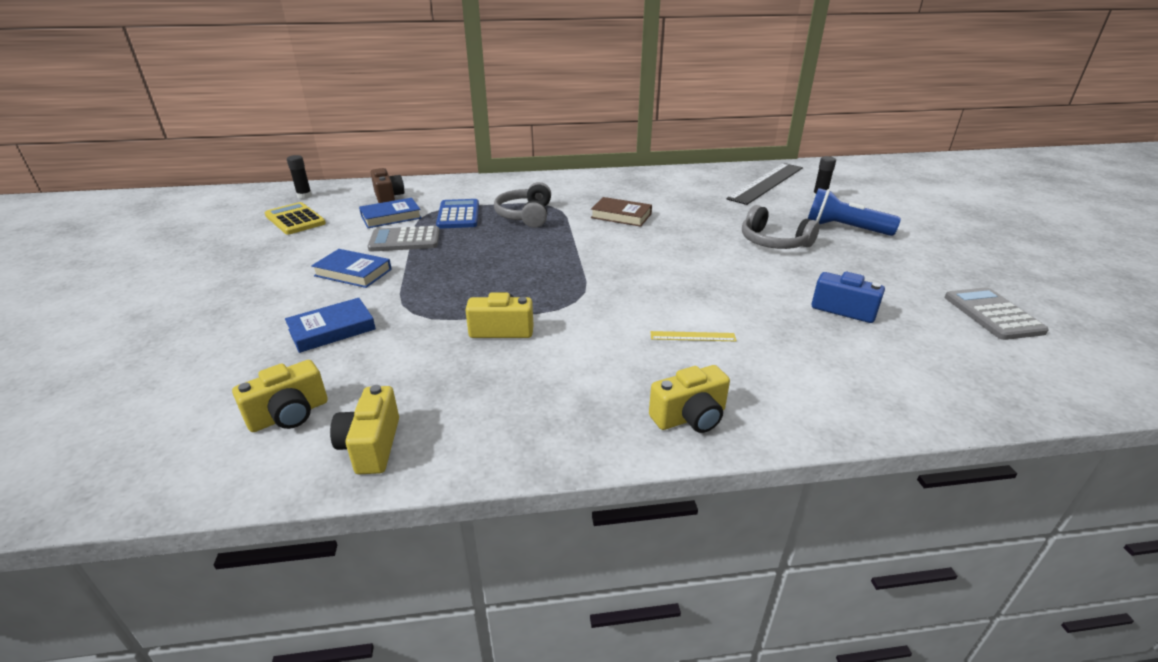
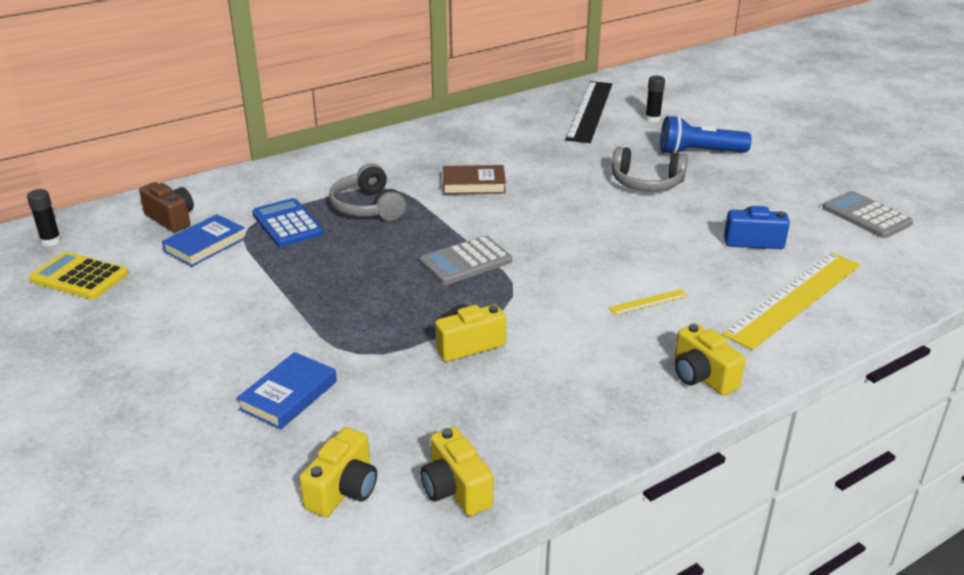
camera: 25 degrees left, 0 degrees up
blue book [311,249,392,288] -> none
grey calculator [367,226,440,252] -> grey calculator moved to [420,236,512,285]
yellow camera [649,365,730,433] -> yellow camera turned 105 degrees clockwise [674,323,746,396]
none -> yellow ruler [722,252,861,350]

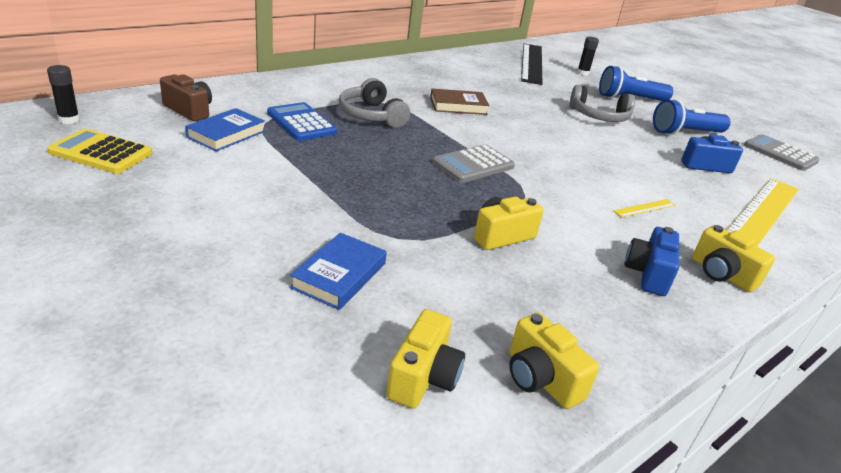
camera: 10 degrees left, 0 degrees up
none -> blue camera [624,227,679,296]
none -> blue flashlight [653,99,730,135]

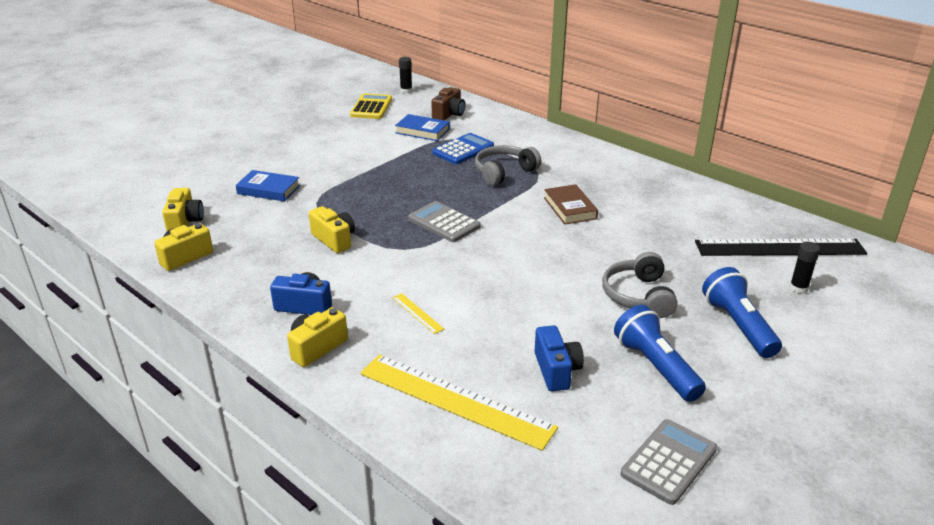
camera: 85 degrees right, 0 degrees up
yellow camera [386,309,465,409] -> yellow camera turned 105 degrees counterclockwise [162,188,204,231]

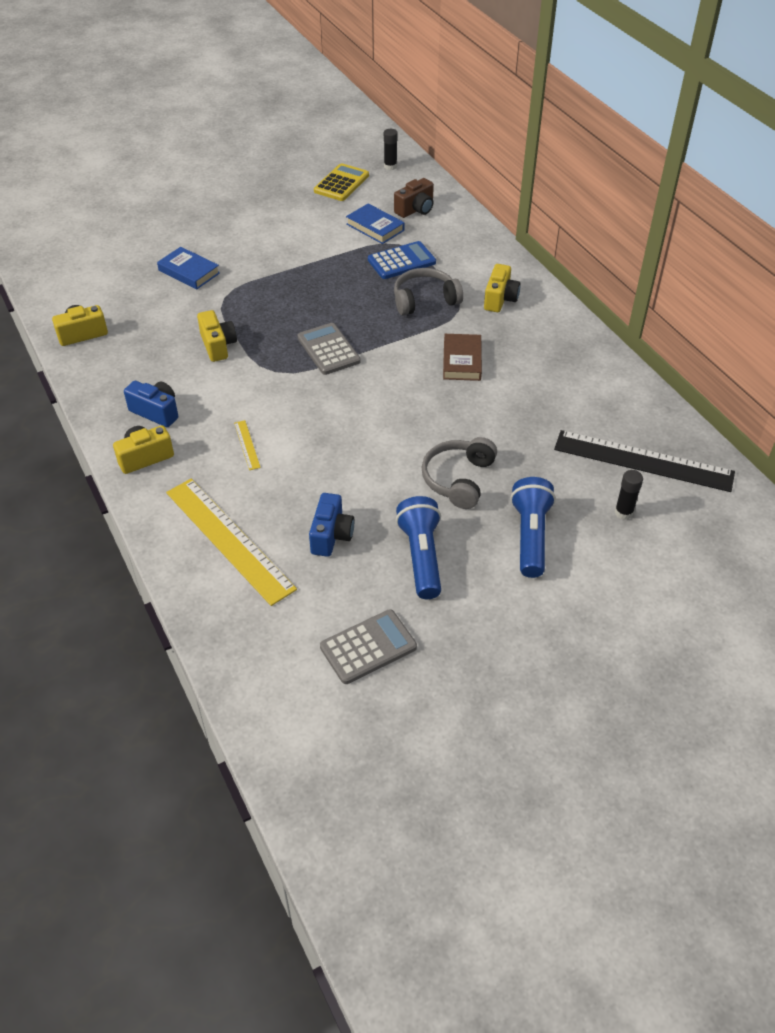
camera: 20 degrees right, 15 degrees up
yellow camera [162,188,204,231] -> yellow camera moved to [484,264,521,312]

